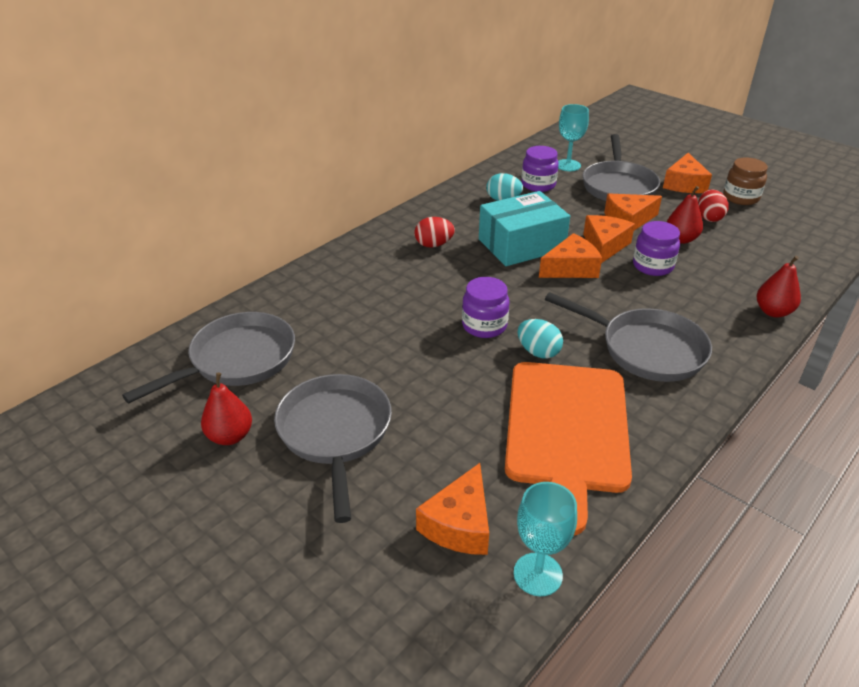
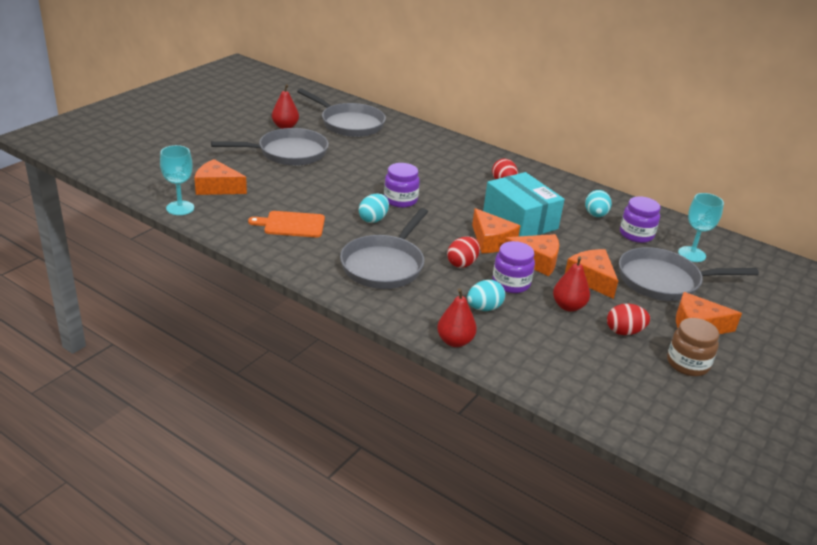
camera: 80 degrees right, 5 degrees down
orange cutting board [505,362,632,536] -> orange cutting board [248,211,325,237], size x0.51
none -> red egg [447,236,480,268]
none -> turquoise egg [467,280,505,311]

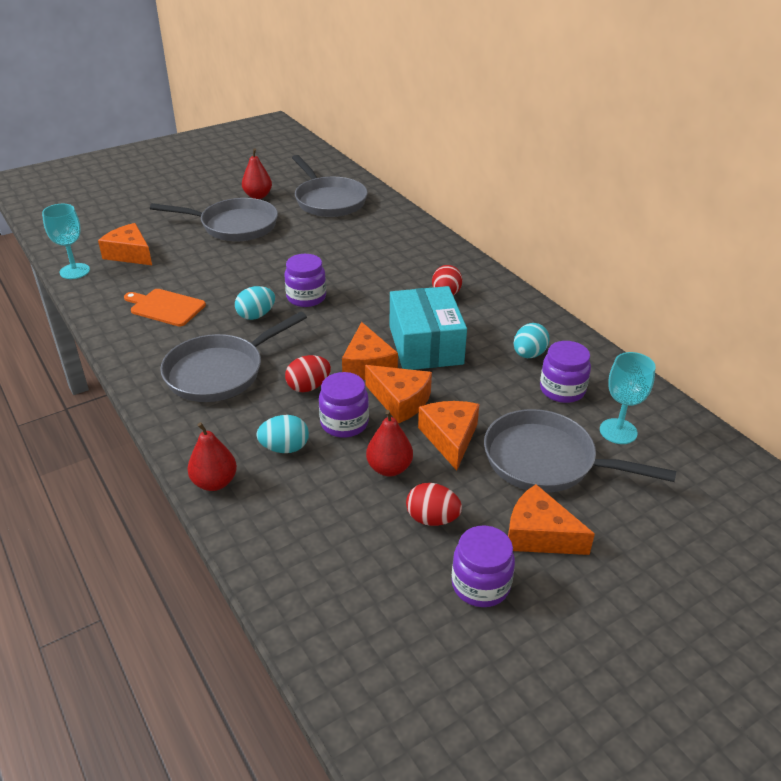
camera: 25 degrees right, 5 degrees up
brown jar [667,318,719,376] -> purple jar [452,526,515,607]

